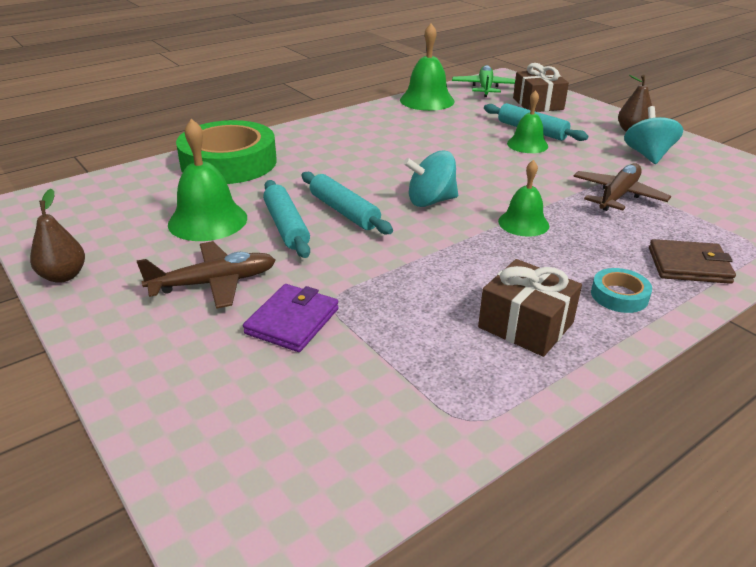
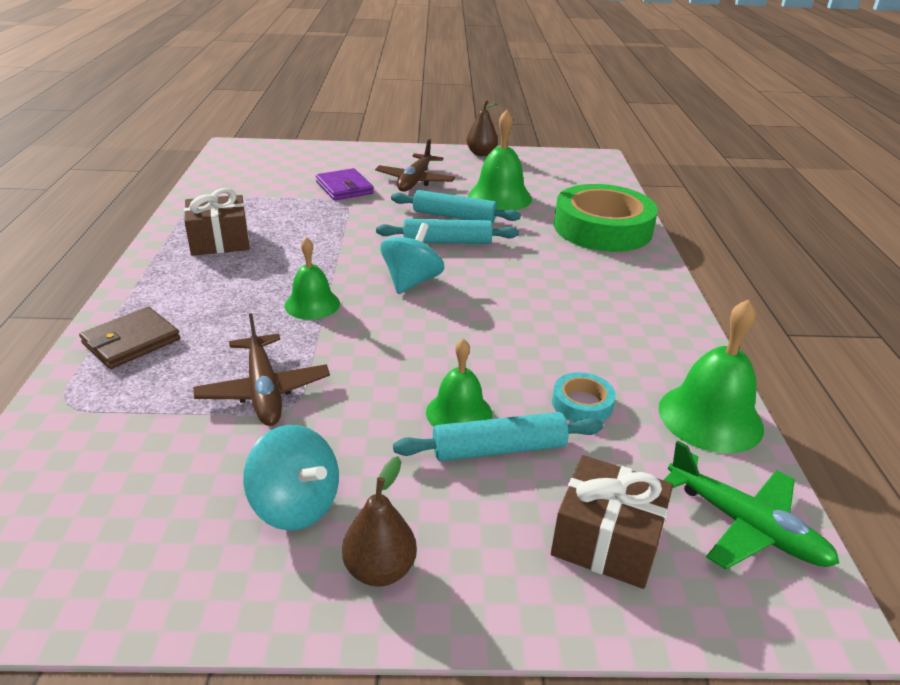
camera: 125 degrees right, 0 degrees up
turquoise tape [591,268,652,313] -> turquoise tape moved to [552,372,616,422]

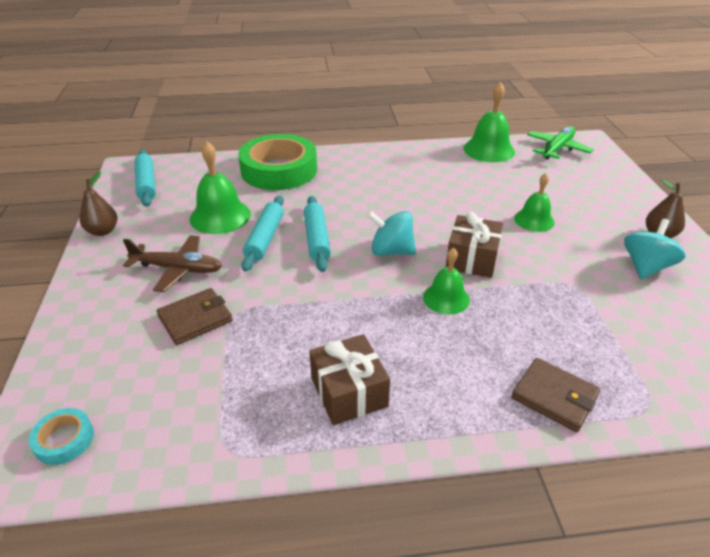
camera: 95 degrees left, 5 degrees up
brown plane [193,313,330,426] -> none
purple wallet [316,168,374,200] -> brown wallet [157,288,233,345]
turquoise rolling pin [393,412,603,461] -> turquoise rolling pin moved to [134,150,156,207]
brown gift [551,455,673,589] -> brown gift moved to [446,212,503,278]
turquoise tape [552,372,616,422] -> turquoise tape moved to [29,408,94,465]

